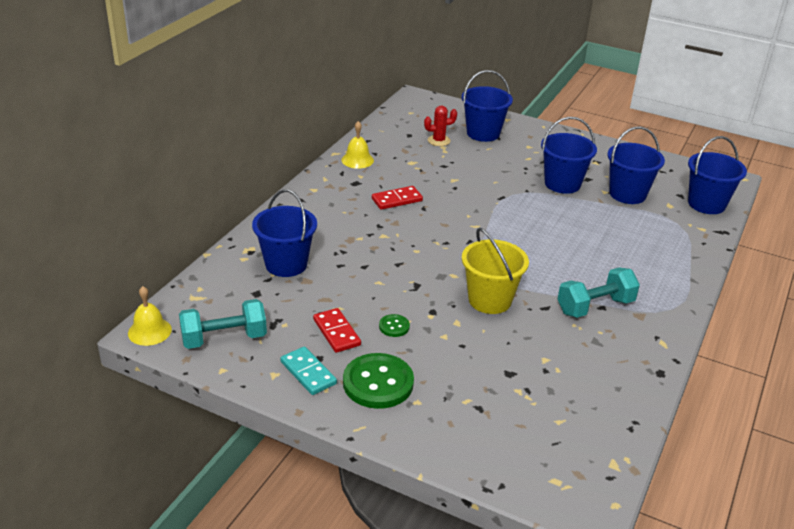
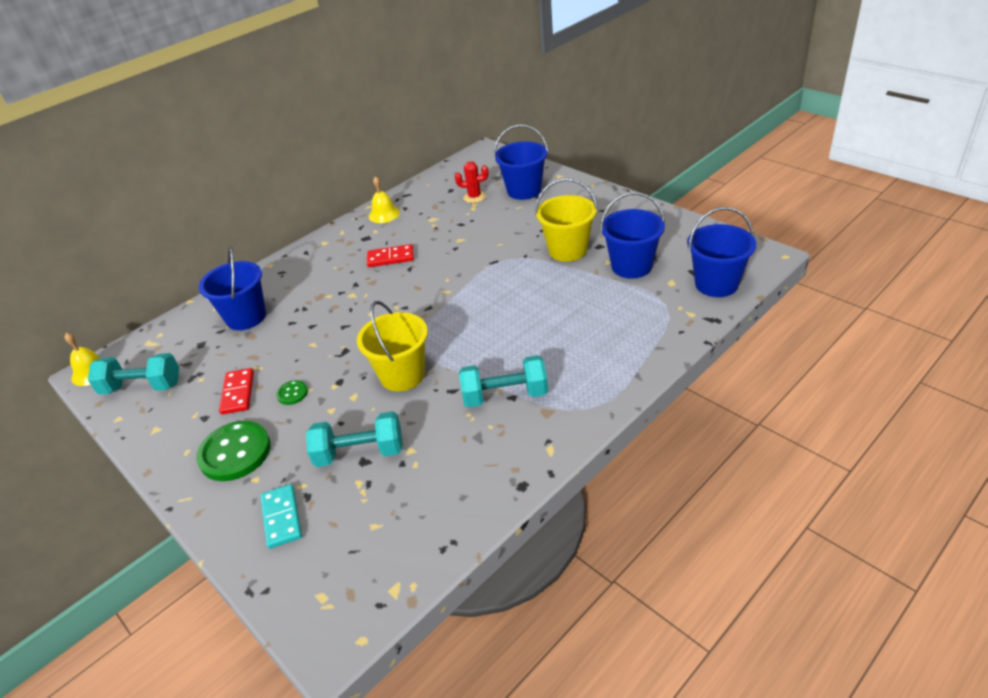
camera: 25 degrees right, 5 degrees up
turquoise domino [280,346,337,395] -> turquoise domino moved to [260,484,302,549]
blue bucket [541,117,597,194] -> yellow bucket [535,178,598,262]
none -> turquoise dumbbell [306,411,403,467]

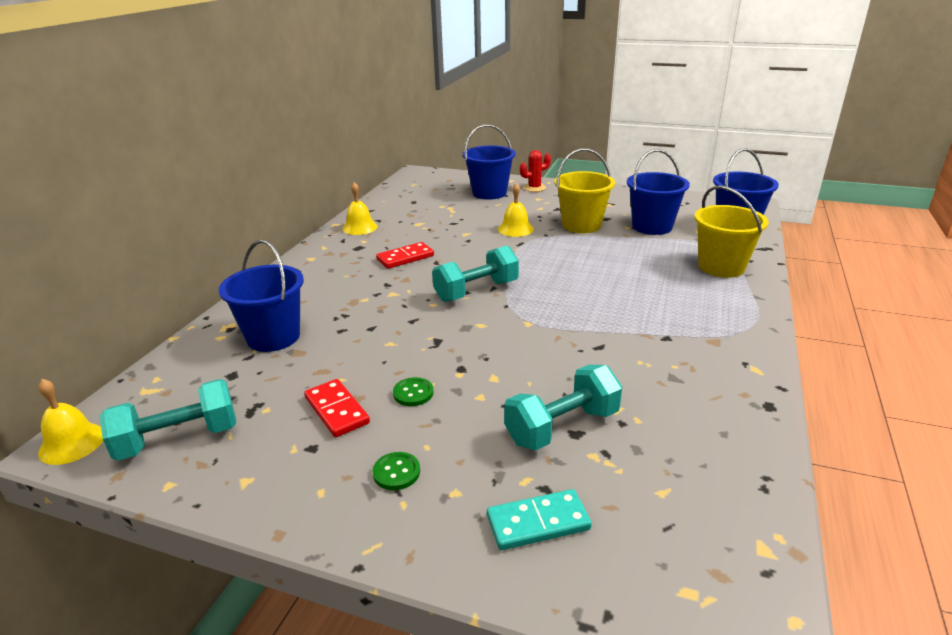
camera: 30 degrees left, 10 degrees down
green button [196,421,271,481] -> green button [372,452,420,490], size x0.47
turquoise domino [260,484,302,549] -> turquoise domino turned 60 degrees counterclockwise [487,489,592,550]
yellow bucket [357,301,428,392] -> yellow bucket moved to [694,185,769,278]
red cactus [455,161,488,203] -> red cactus moved to [520,150,551,192]
turquoise dumbbell [459,355,548,407] -> turquoise dumbbell moved to [432,245,519,302]
none -> yellow bell [498,183,534,237]

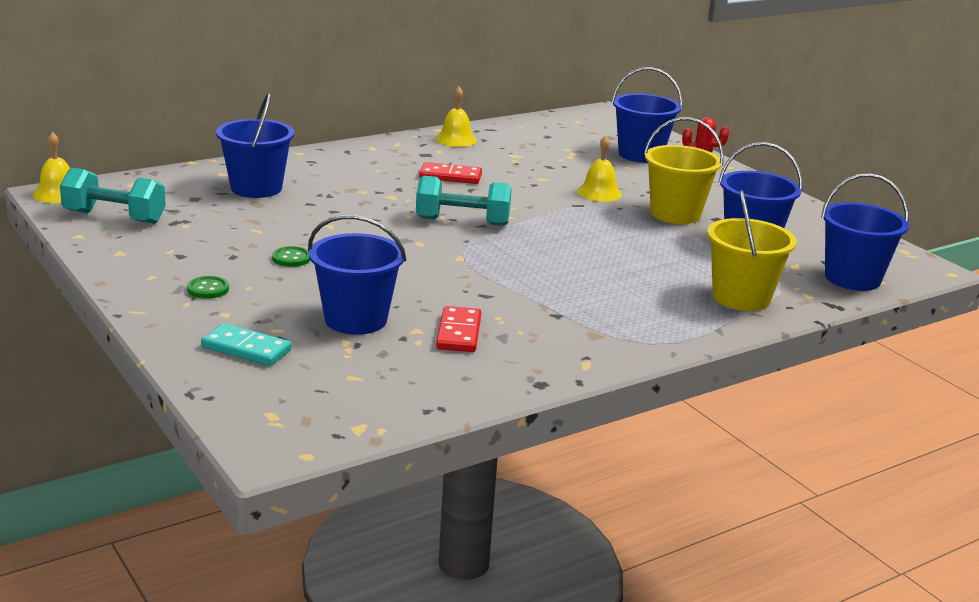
camera: 35 degrees right, 5 degrees down
red domino [304,379,370,437] -> red domino moved to [436,306,481,352]
turquoise dumbbell [504,365,622,450] -> blue bucket [308,215,407,335]

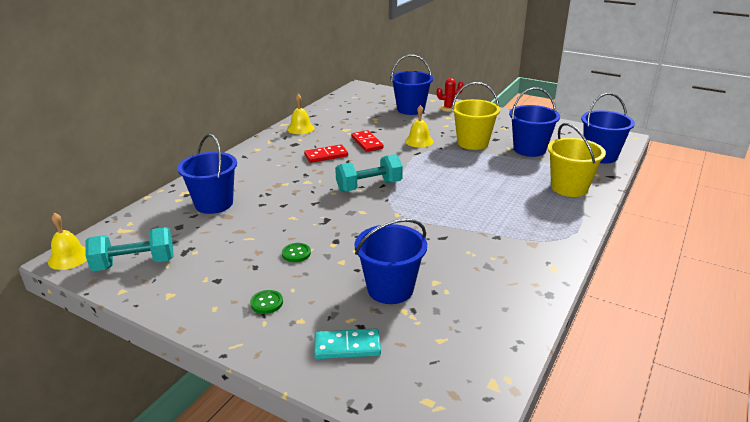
camera: 25 degrees left, 5 degrees up
red domino [436,306,481,352] -> red domino moved to [351,130,384,152]

